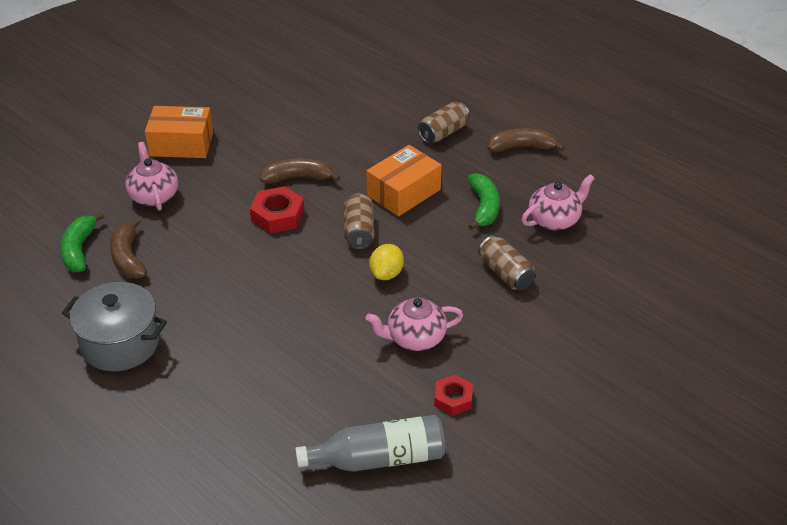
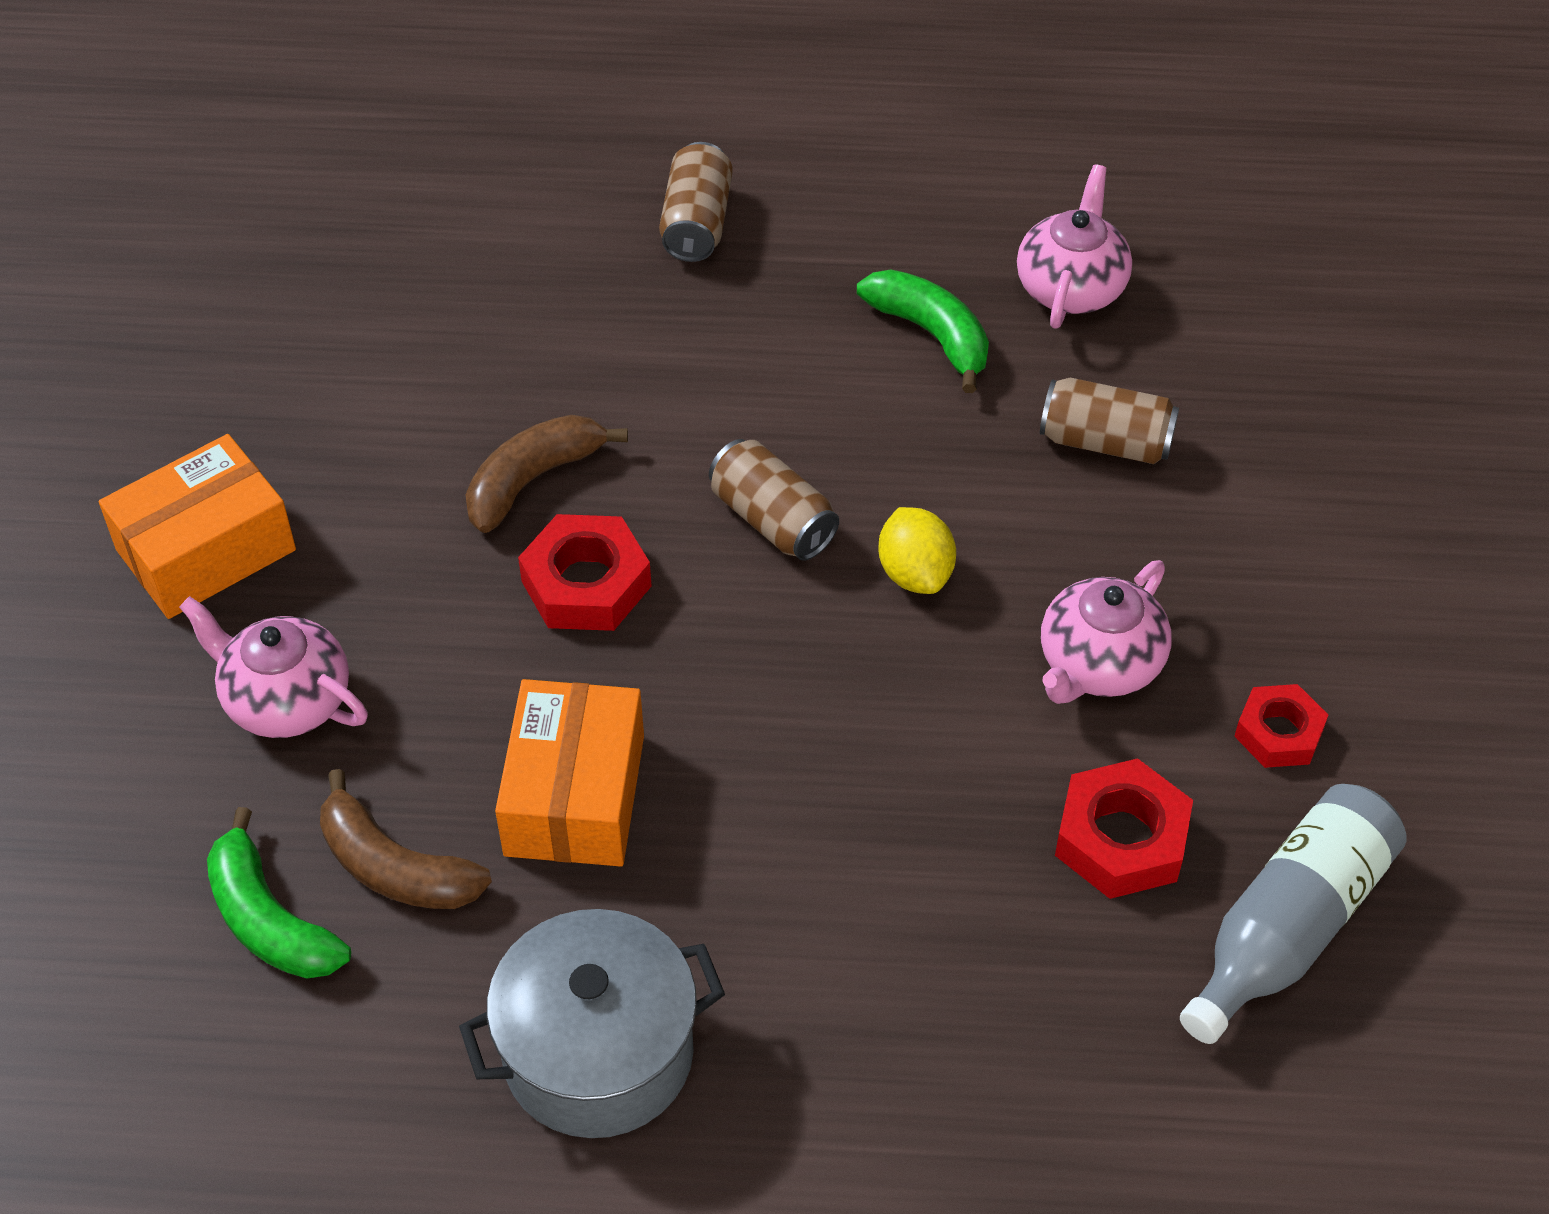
camera: 40 degrees left, 10 degrees up
orange box [366,145,442,216] -> orange box moved to [495,679,644,867]
brown banana [488,128,565,152] -> none
none -> red nut [1055,758,1193,899]

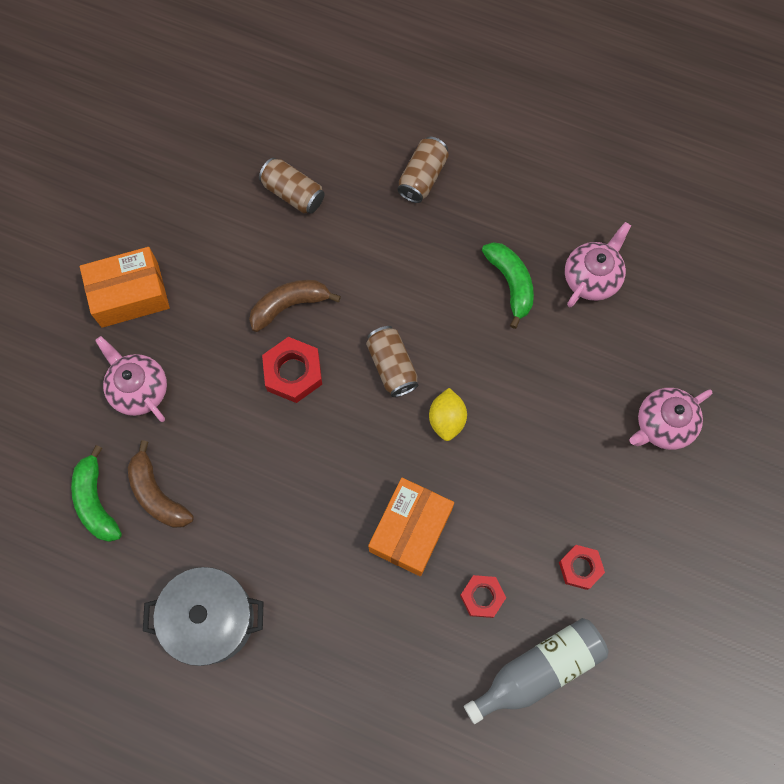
camera: 20 degrees right, 20 degrees up
orange box [495,679,644,867] -> orange box moved to [368,478,454,576]
brown can [1040,378,1179,464] -> brown can moved to [259,158,325,214]
pink teapot [1041,560,1172,704] -> pink teapot moved to [629,388,712,450]
red nut [1055,758,1193,899] -> red nut [460,575,506,618], size x0.66

